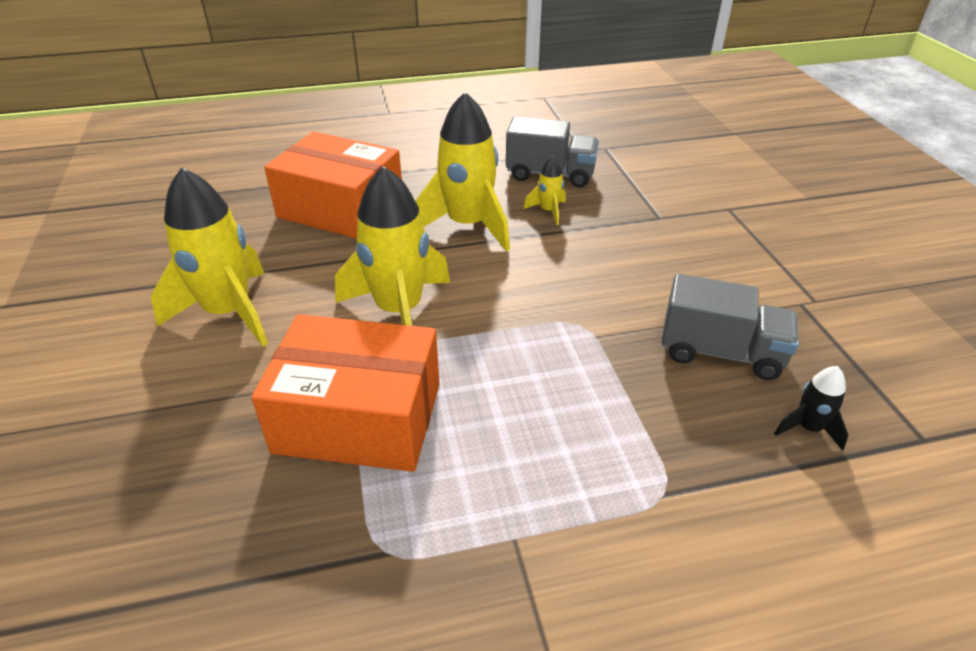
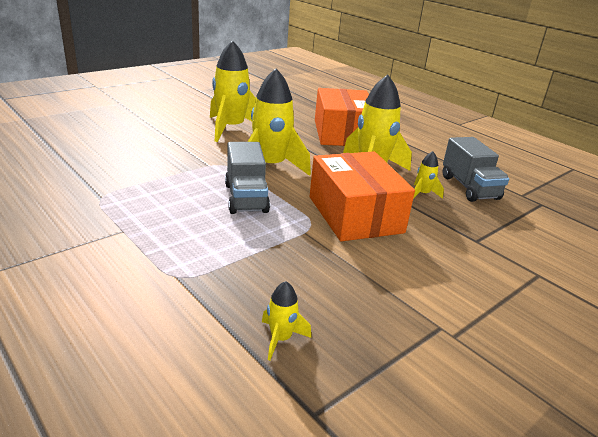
camera: 60 degrees right, 10 degrees down
orange box [251,314,440,472] -> orange box moved to [310,152,415,241]
grey truck [662,274,799,380] -> grey truck moved to [225,142,270,214]
black rocket [774,366,848,451] -> yellow rocket [262,281,311,361]

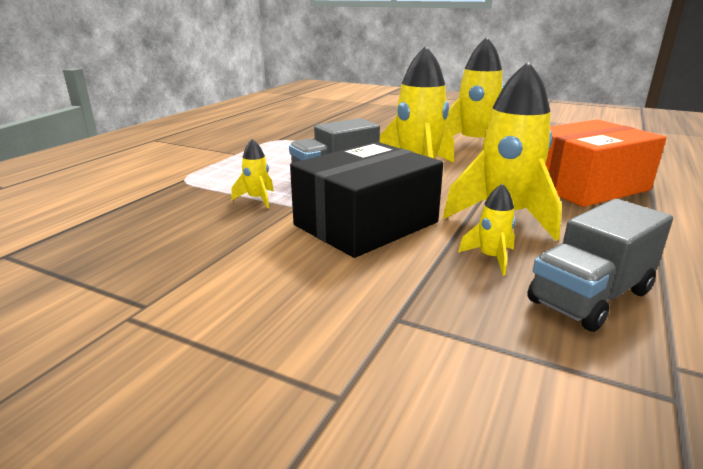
camera: 70 degrees right, 5 degrees down
yellow rocket [262,281,311,361] -> yellow rocket moved to [231,139,274,209]
orange box [310,152,415,241] -> black box [290,142,443,258]

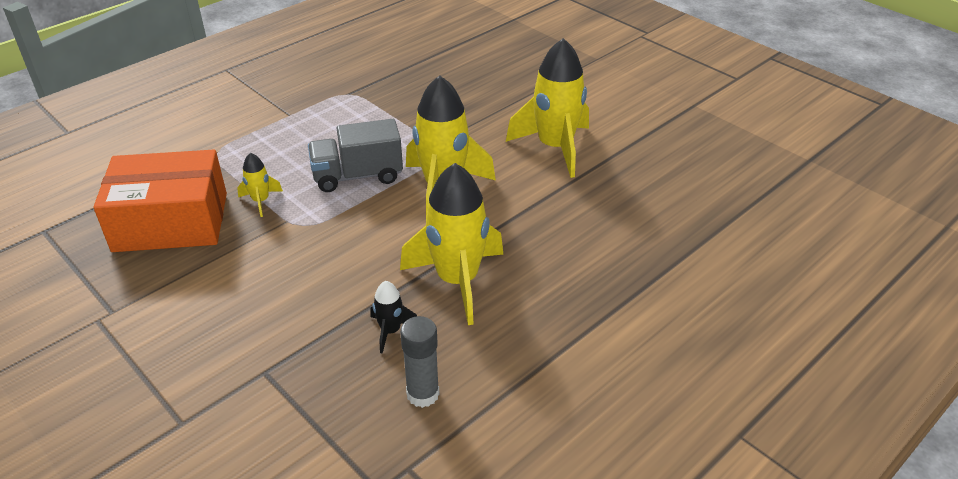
camera: 20 degrees right, 15 degrees up
black box [290,142,443,258] -> none
yellow rocket [458,183,516,276] -> black rocket [371,281,417,354]
grey truck [527,199,673,332] -> grey glue stick [400,316,439,408]
orange box [545,119,667,207] -> orange box moved to [93,150,227,252]

